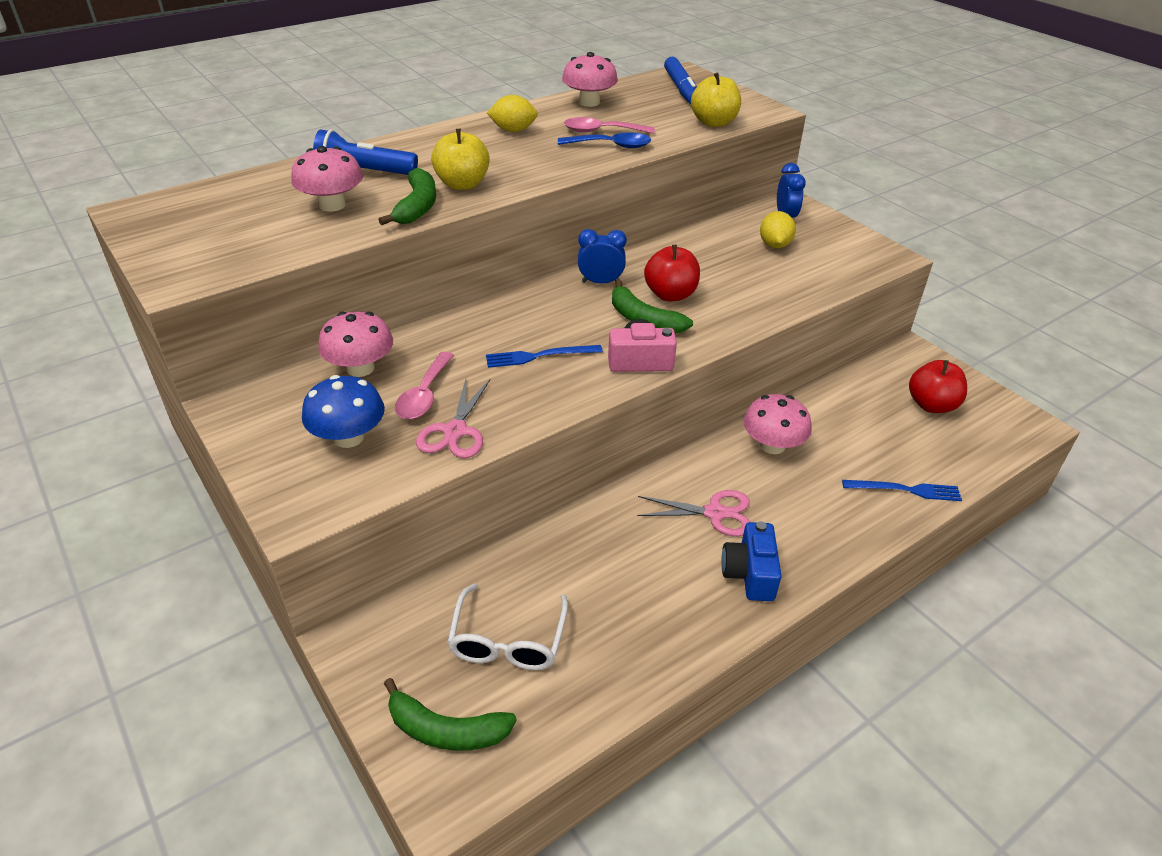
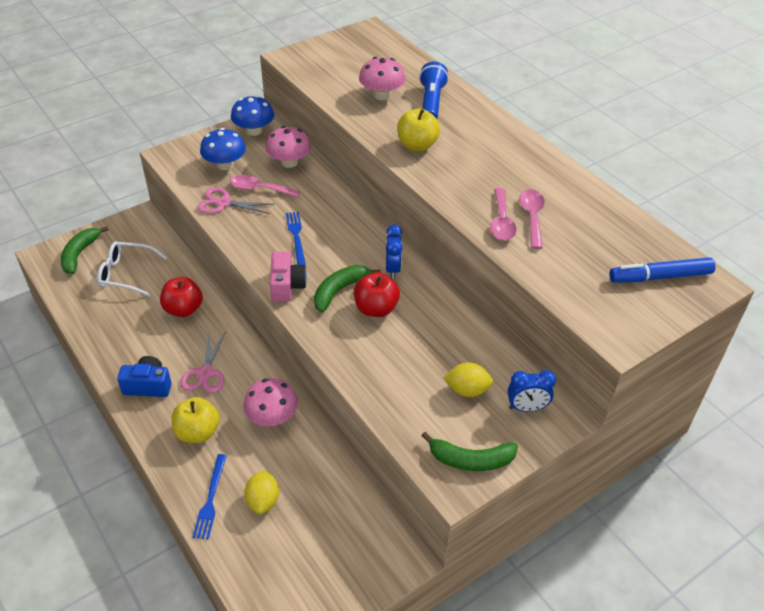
camera: 90 degrees right, 5 degrees up
green banana [379,168,436,225] -> green banana moved to [421,432,518,471]
yellow lemon [487,95,538,132] -> yellow lemon moved to [244,470,279,514]
blue spoon [558,132,651,148] -> pink spoon [490,188,517,241]
pink mushroom [562,52,618,107] -> none
yellow apple [691,72,741,127] -> yellow apple moved to [172,397,220,443]
red apple [909,360,967,413] -> red apple moved to [160,277,203,317]
none -> blue mushroom [231,95,274,136]

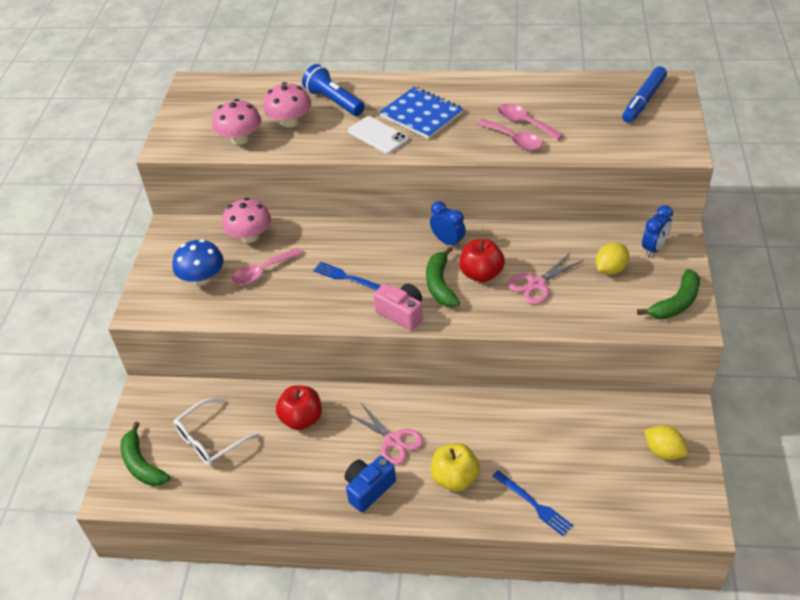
camera: 45 degrees left, 0 degrees up
pink scissors [198,187,275,214] -> pink scissors moved to [508,253,583,305]
blue mushroom [231,95,274,136] -> none
pink mushroom [244,378,298,426] -> pink mushroom moved to [212,99,261,145]
yellow lemon [244,470,279,514] -> yellow lemon moved to [644,425,688,460]
yellow apple [397,109,440,151] -> white phone [348,116,409,154]
none -> blue notebook [379,87,464,139]

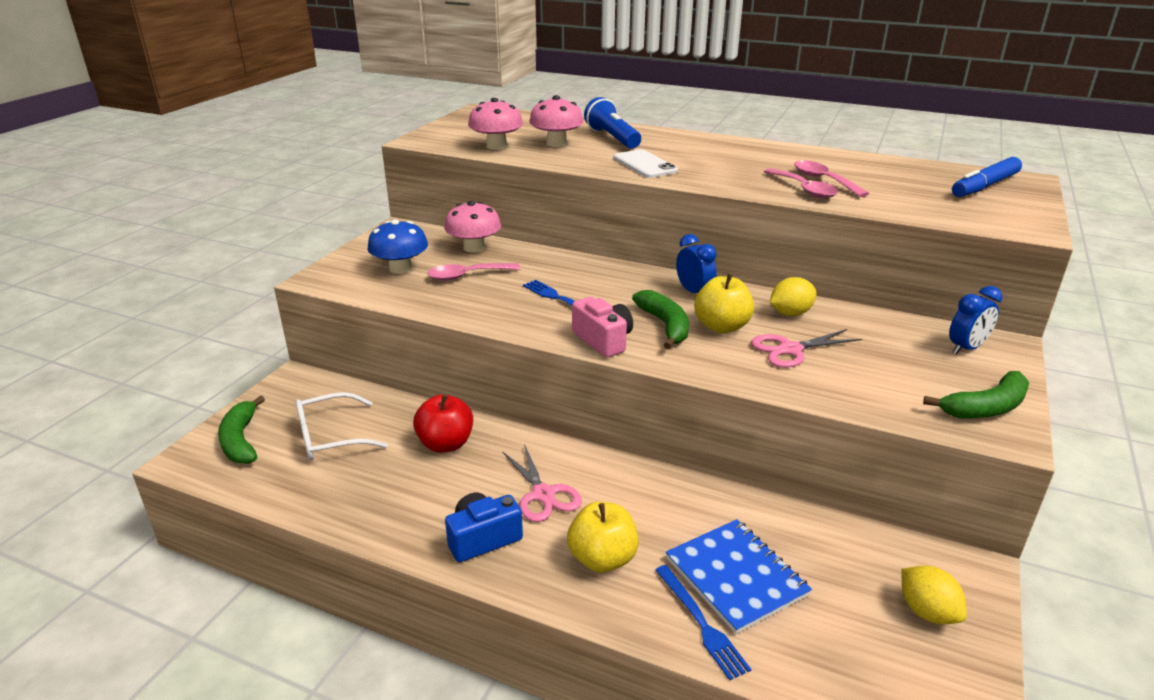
camera: 15 degrees right, 15 degrees down
blue notebook [379,87,464,139] -> blue notebook moved to [666,519,812,634]
green banana [426,246,460,307] -> green banana turned 150 degrees clockwise [632,290,689,349]
red apple [460,239,505,282] -> yellow apple [694,274,754,333]
yellow lemon [596,242,629,275] -> yellow lemon moved to [770,277,816,316]

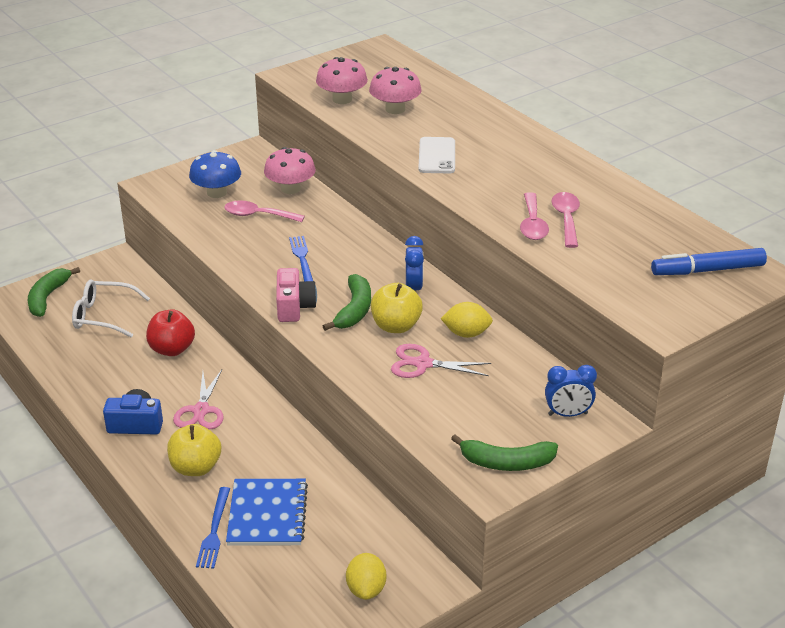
camera: 30 degrees right, 5 degrees up
blue flashlight [584,97,641,149] -> none

